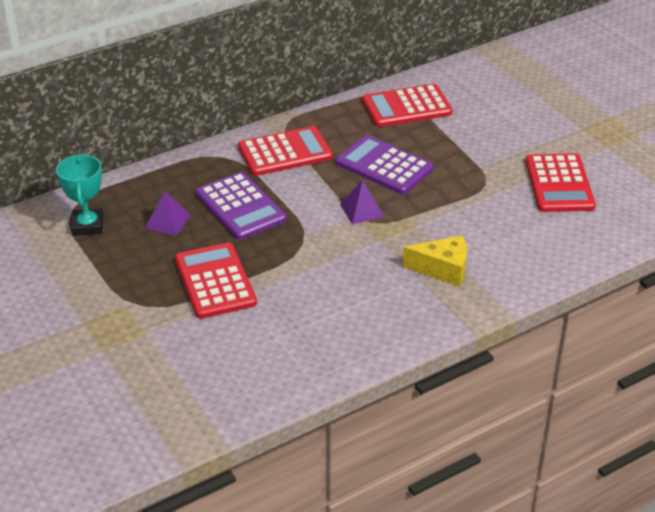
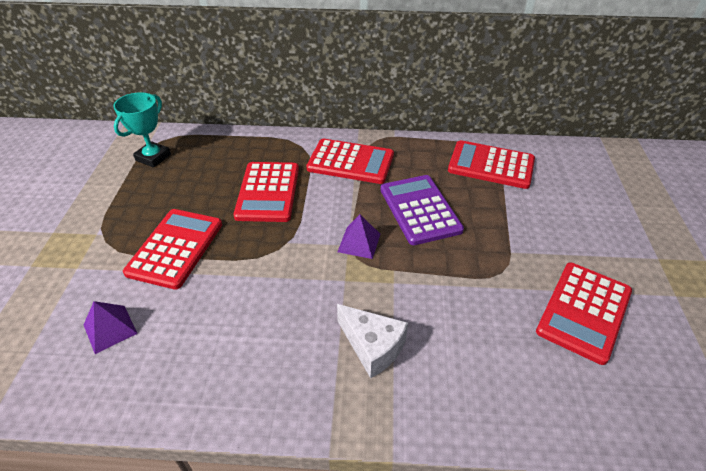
camera: 35 degrees right, 5 degrees up
purple pyramid [145,192,191,236] -> purple pyramid moved to [84,301,138,354]
purple calculator [196,172,287,240] -> red calculator [233,162,299,222]
yellow cheese [403,235,467,287] -> white cheese [337,304,408,378]

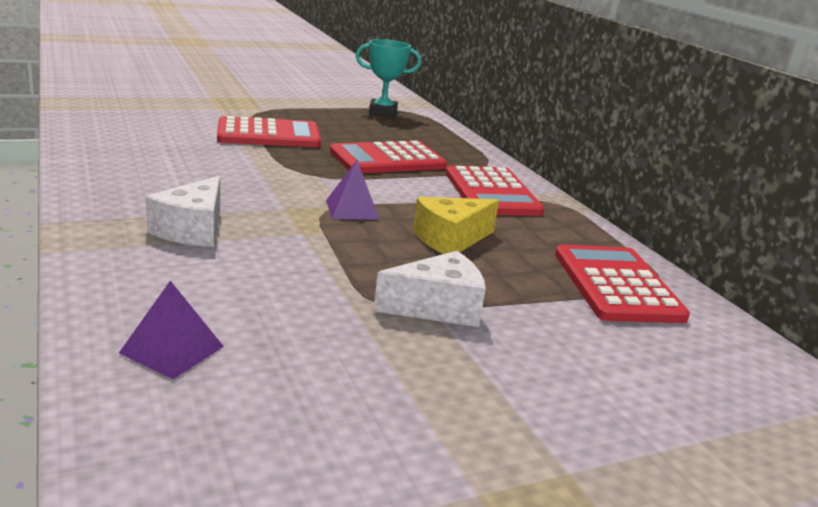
camera: 60 degrees right, 20 degrees down
purple pyramid [84,301,138,354] -> purple pyramid moved to [119,281,224,379]
purple calculator [381,175,464,245] -> yellow cheese [413,197,499,254]
red calculator [536,263,632,365] -> none
none -> white cheese [374,251,486,327]

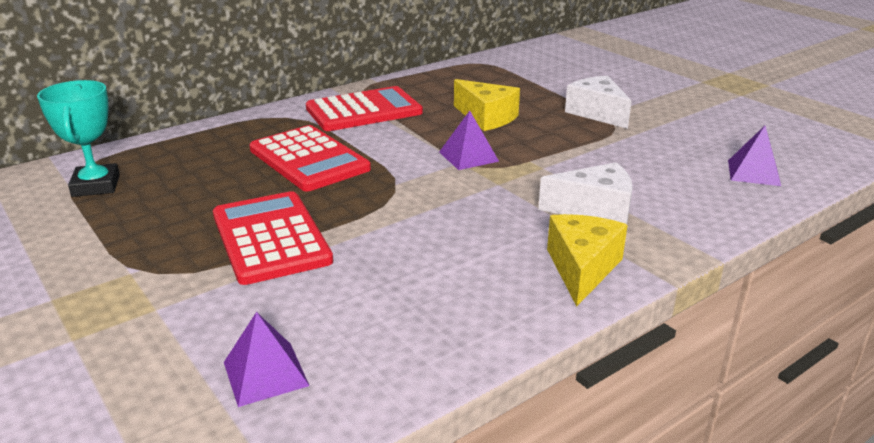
camera: 100 degrees left, 5 degrees up
red calculator [555,245,690,323] -> none
none -> purple pyramid [224,312,309,407]
none -> yellow cheese [547,214,628,306]

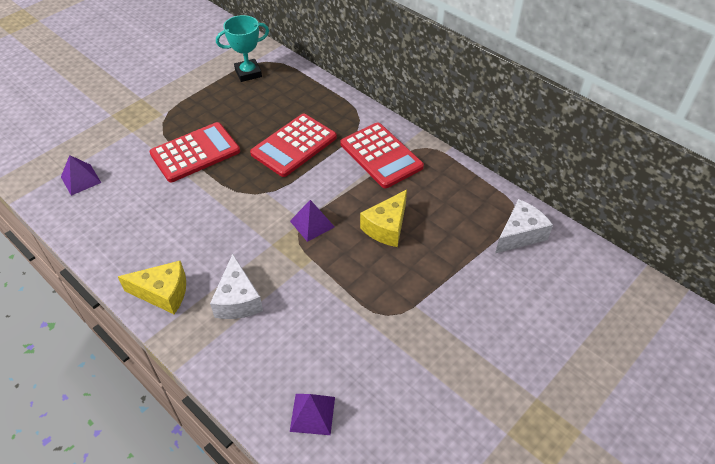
camera: 80 degrees right, 20 degrees up
white cheese [565,76,632,129] -> white cheese moved to [495,199,553,253]

